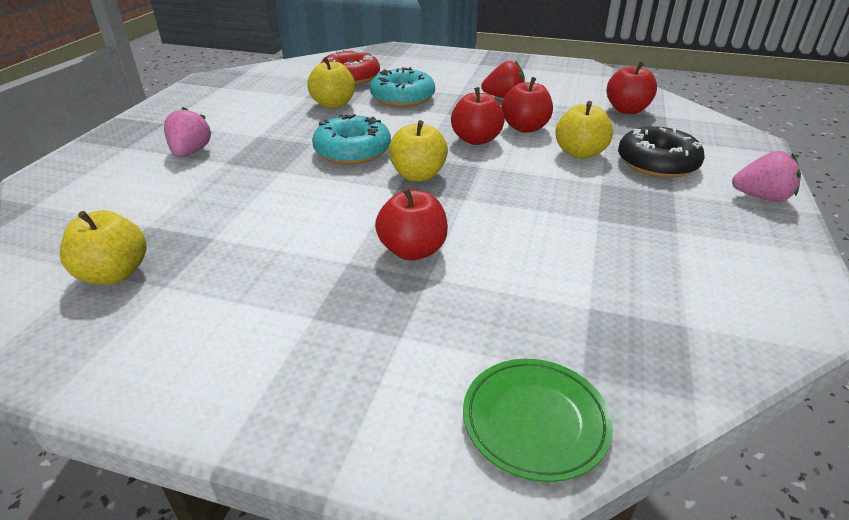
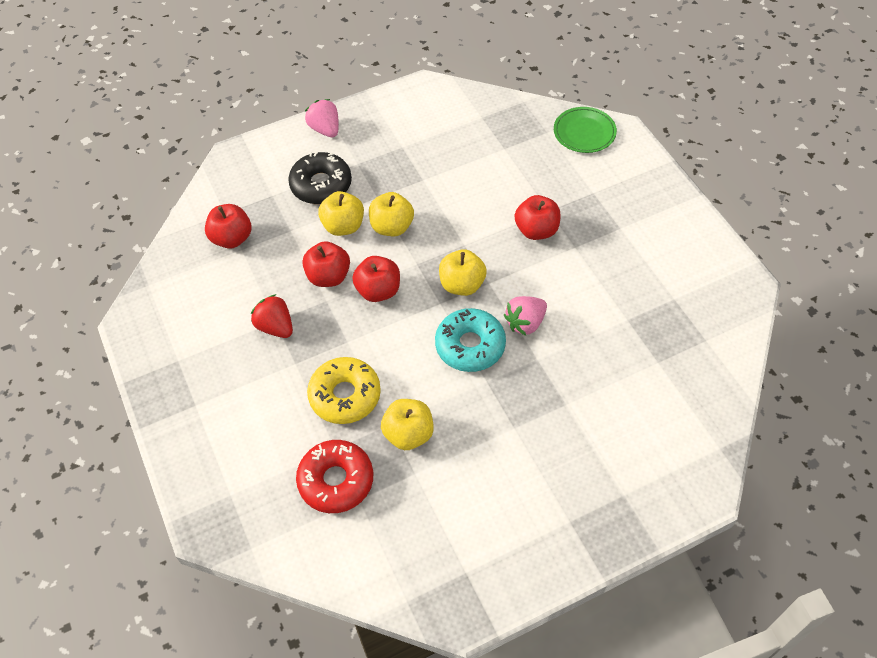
camera: 130 degrees left, 20 degrees up
yellow apple [60,210,147,284] -> yellow apple moved to [369,192,414,236]
pink strawberry [164,107,211,157] -> pink strawberry moved to [504,296,547,336]
turquoise donut [370,67,435,107] -> yellow donut [307,357,381,424]

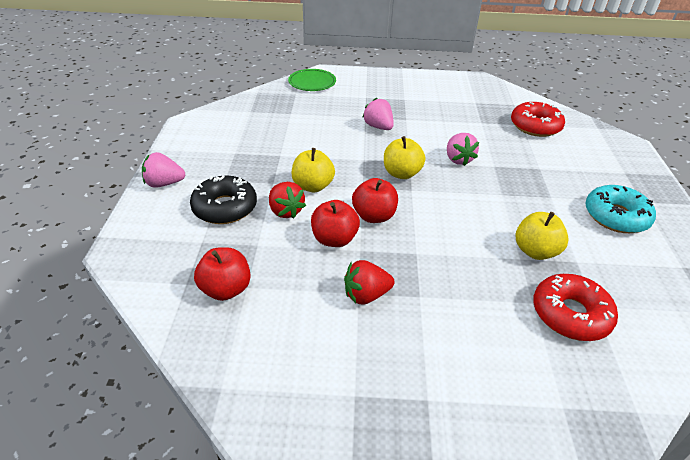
camera: 65 degrees left, 15 degrees down
yellow donut [307,357,381,424] -> none
yellow apple [318,191,364,236] -> red strawberry [269,182,306,219]
turquoise donut [435,308,506,372] -> turquoise donut moved to [585,185,656,233]
red apple [515,195,561,240] -> pink strawberry [363,98,394,130]
none -> red donut [511,102,565,137]

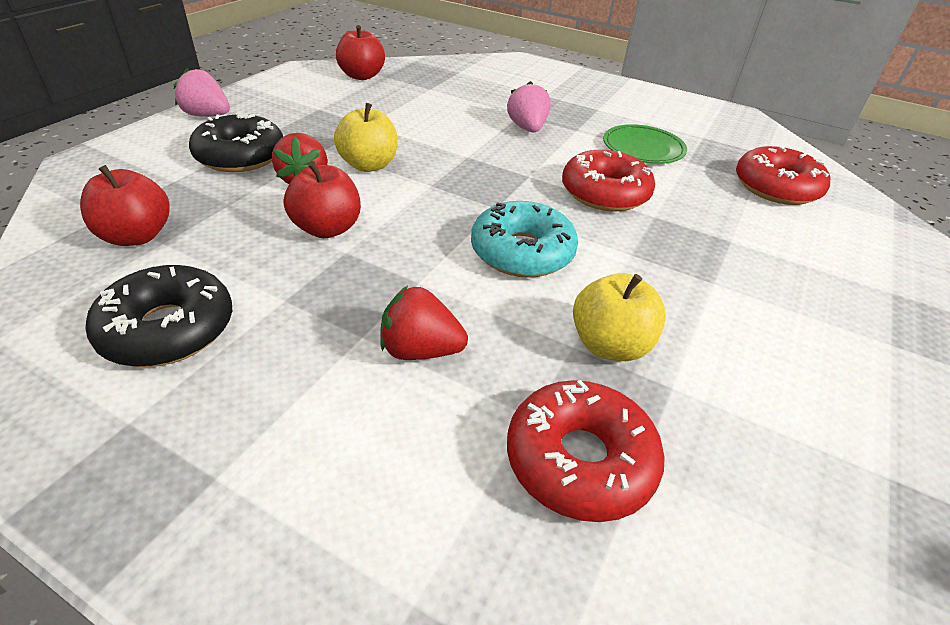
camera: 25 degrees right, 0 degrees up
green plate [288,69,336,91] -> green plate moved to [603,124,687,164]
red strawberry [344,260,394,304] -> red strawberry moved to [380,286,468,360]
red apple [352,178,398,223] -> red apple moved to [336,25,385,80]
yellow apple [384,136,425,179] -> none
pink strawberry [447,133,479,166] -> red donut [562,150,655,211]
turquoise donut [585,185,656,233] -> turquoise donut moved to [471,201,578,278]
none -> black donut [86,265,232,367]

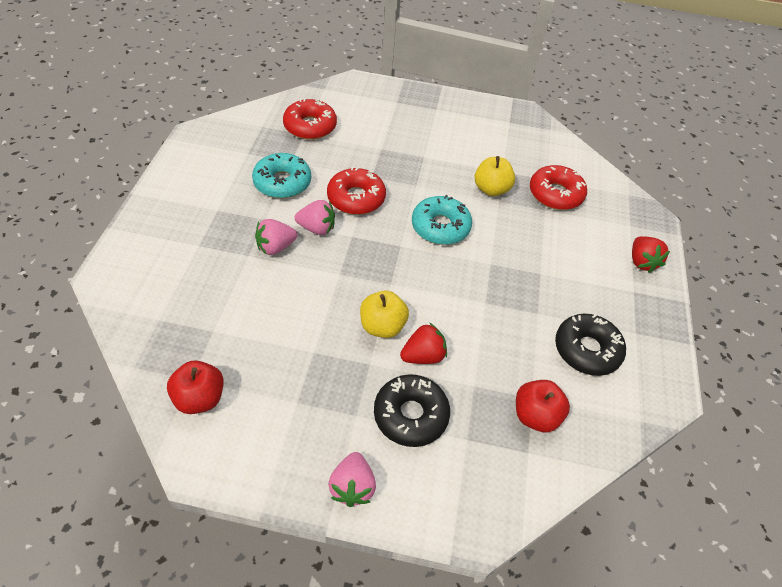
camera: 110 degrees left, 10 degrees up
red apple [284,161,361,238] -> none
red strawberry [380,286,468,360] -> red strawberry moved to [632,236,670,273]
green plate [603,124,687,164] -> turquoise donut [252,153,311,198]
none -> pink strawberry [295,200,335,235]

